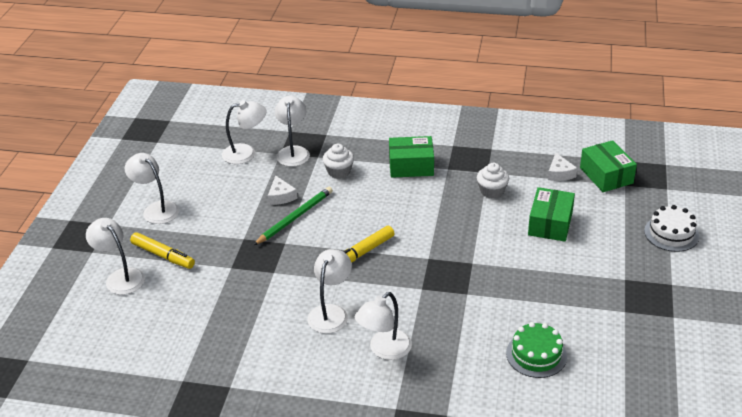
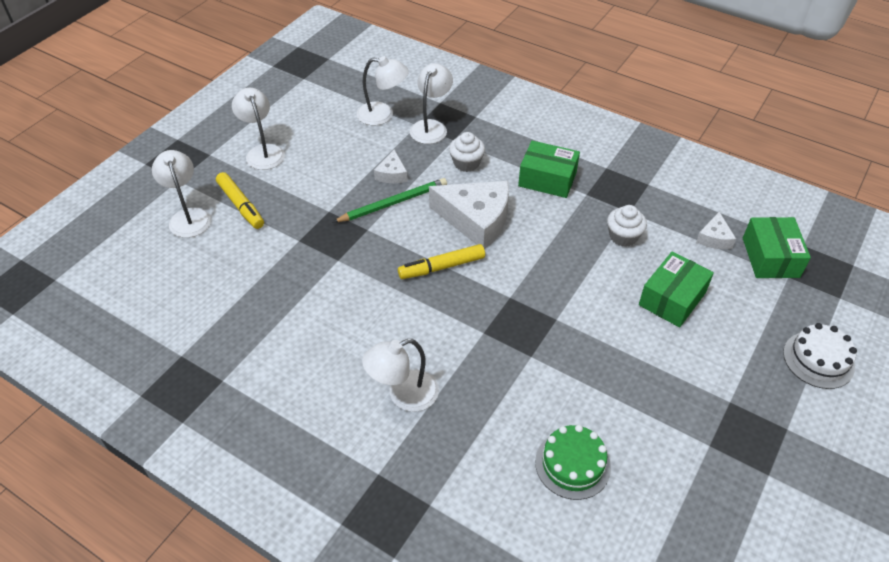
camera: 20 degrees right, 10 degrees up
white lamp [308,249,352,334] -> none
none -> white cheese [429,181,509,249]

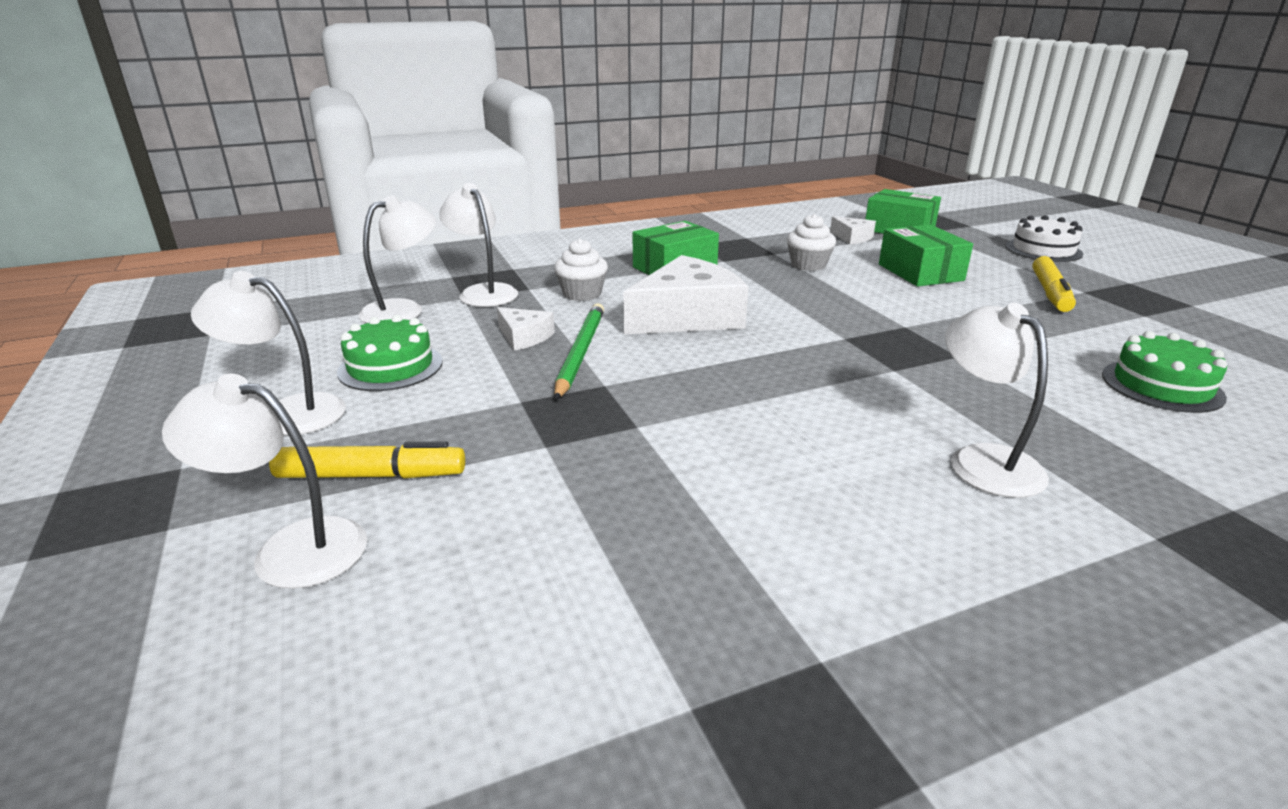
camera: 55 degrees left, 20 degrees down
white lamp [362,339,439,412] -> white lamp turned 150 degrees clockwise [945,303,1049,498]
yellow marker [398,244,485,279] -> yellow marker moved to [1032,256,1076,312]
none -> green cake [337,315,443,391]

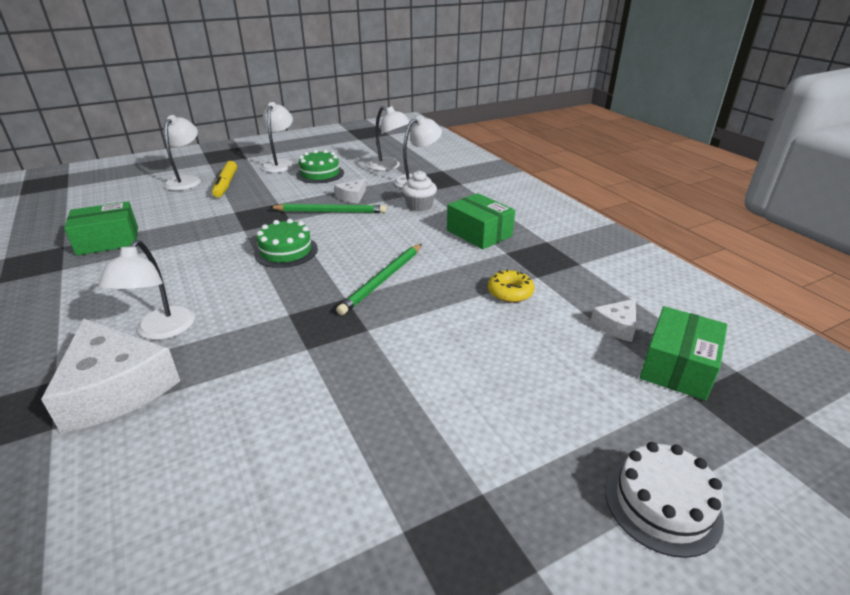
camera: 85 degrees right, 5 degrees up
white cheese [623,255,749,335] -> white cheese moved to [41,318,180,433]
white cupcake [787,214,836,271] -> yellow donut [488,269,534,303]
green box [879,224,973,286] -> green box moved to [64,201,138,256]
white lamp [945,303,1049,498] -> white lamp turned 120 degrees clockwise [98,240,195,340]
yellow marker [1032,256,1076,312] -> none
green cake [1102,331,1227,413] -> green cake moved to [254,219,318,268]
none -> green pencil [336,244,422,315]

